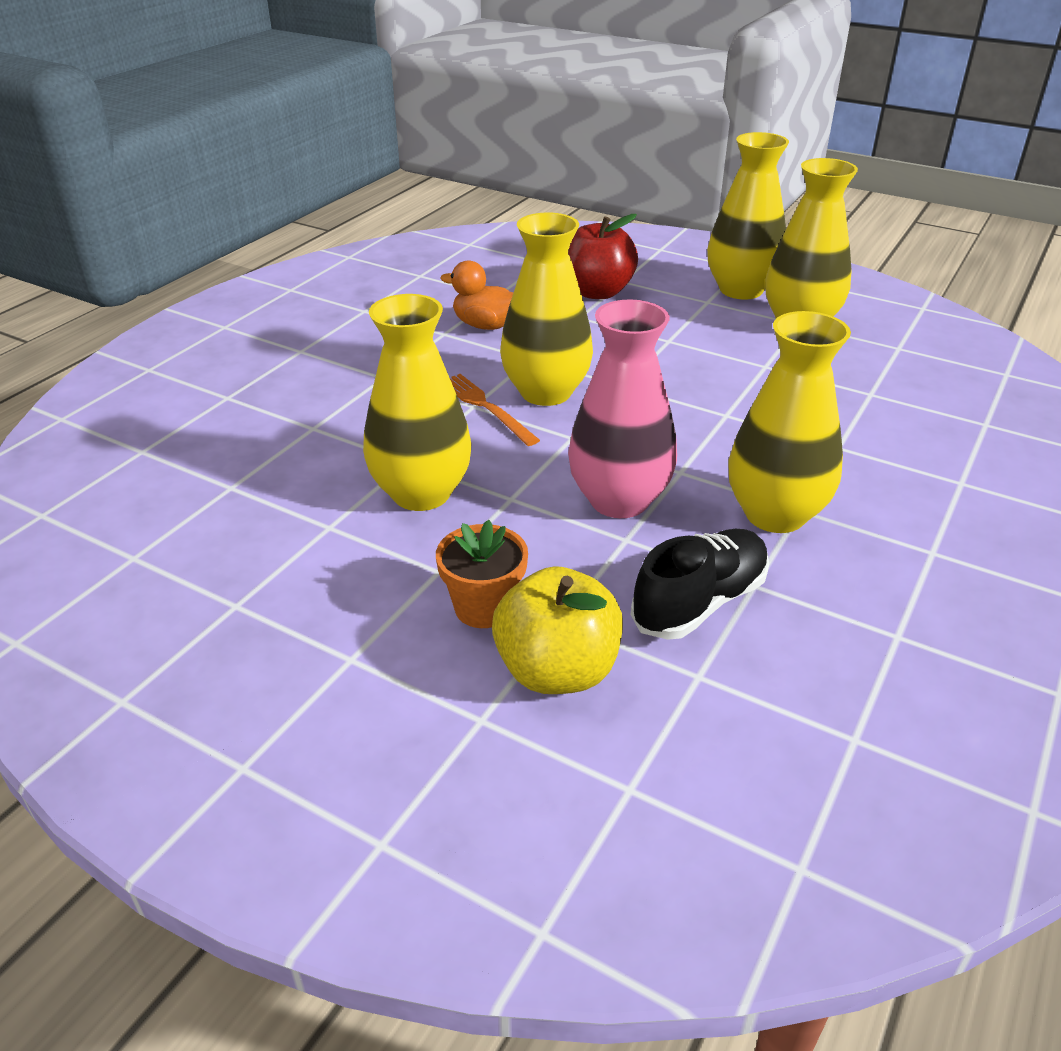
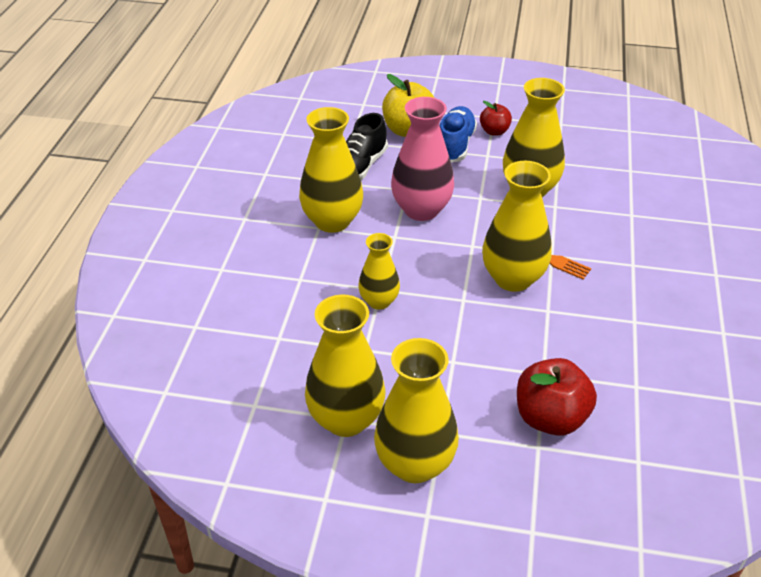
camera: 160 degrees right, 5 degrees up
orange flower pot [436,520,528,628] -> blue shoe [439,106,477,163]
orange duck [440,260,514,330] -> none
none -> yellow vase [358,233,400,310]
none -> red apple [480,101,512,135]

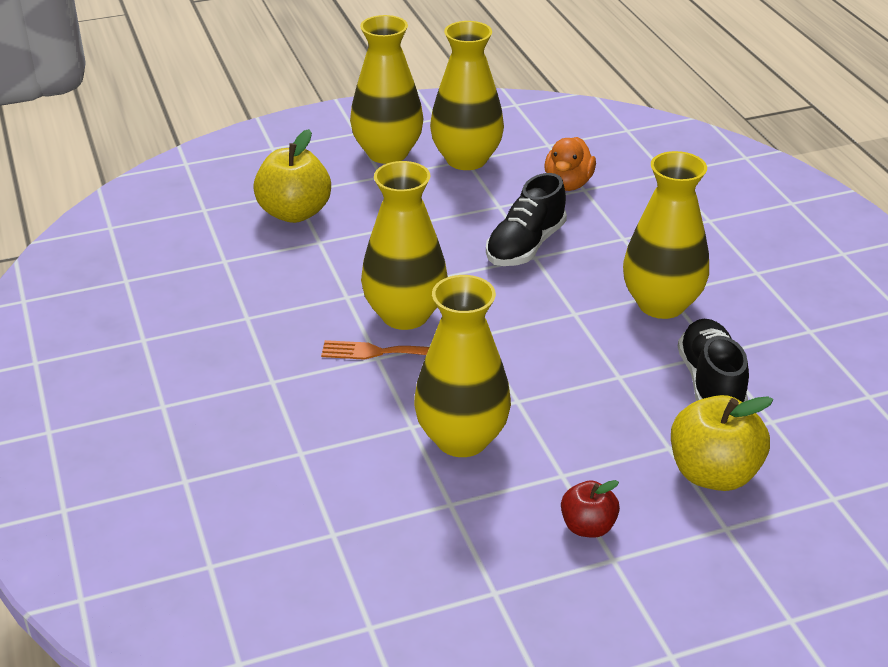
camera: 150 degrees right, 5 degrees down
yellow vase [358,233,400,310] -> black shoe [486,173,567,266]
pink vase [391,97,454,221] -> none
blue shoe [439,106,477,163] -> none
red apple [517,358,597,436] -> yellow apple [253,129,331,223]
none -> orange duck [544,137,596,191]

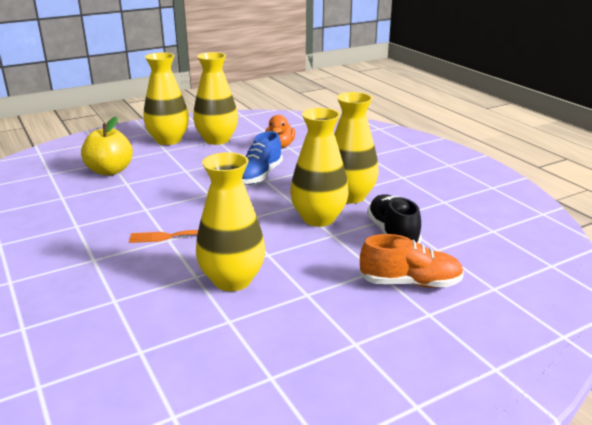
camera: 10 degrees left, 10 degrees down
yellow vase [361,161,448,330] -> yellow vase moved to [290,108,349,227]
black shoe [486,173,567,266] -> blue shoe [242,131,283,185]
red apple [561,480,620,538] -> none
yellow apple [671,395,773,491] -> orange shoe [360,234,464,288]

